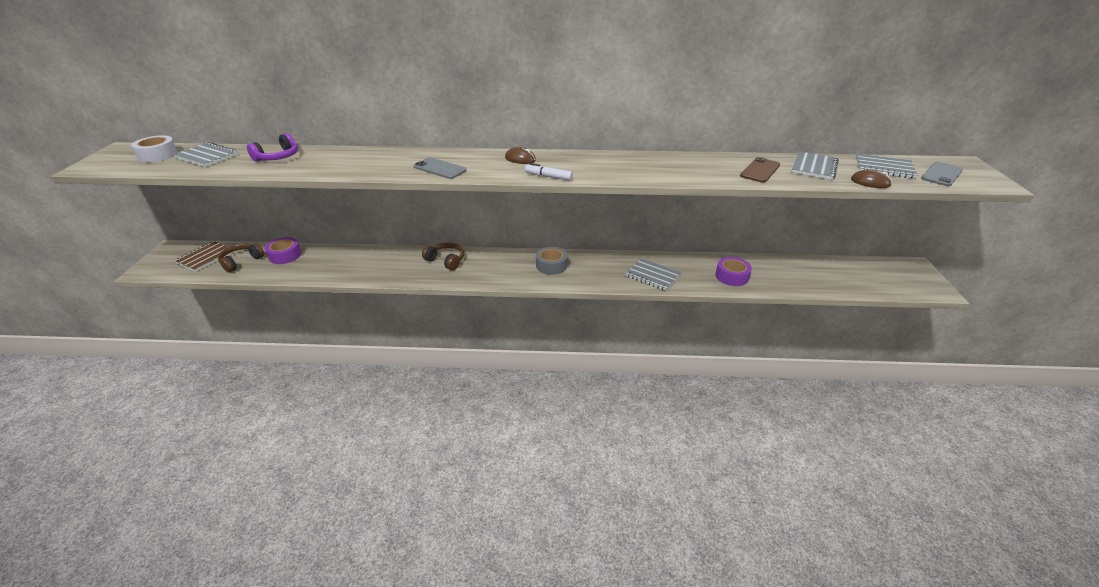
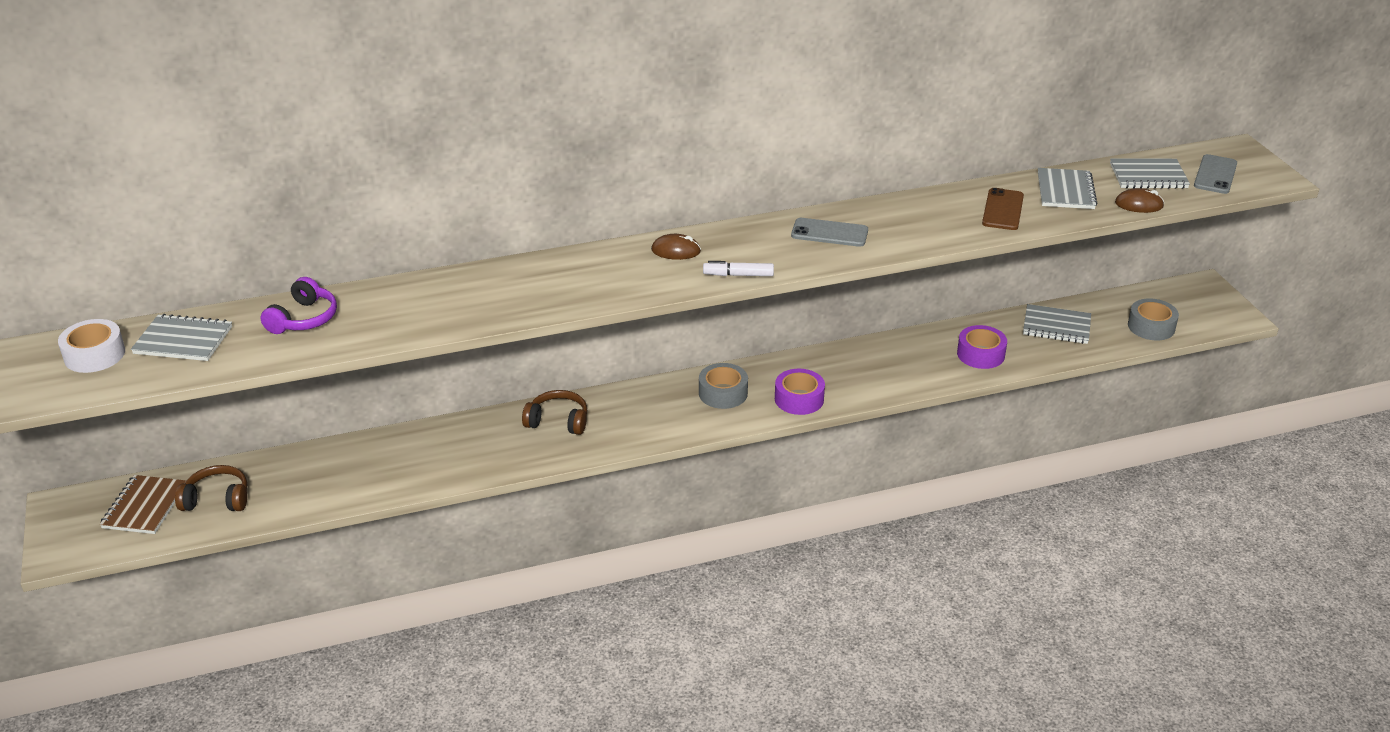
camera: 20 degrees left, 0 degrees up
brown headphones [218,243,264,273] -> brown headphones turned 75 degrees clockwise [175,465,247,511]
purple tape [265,237,301,264] -> purple tape moved to [775,369,825,415]
grey phone [414,157,467,179] -> grey phone moved to [791,218,868,247]
grey notebook [626,258,681,291] -> grey notebook moved to [1023,304,1091,344]
none -> grey tape [1128,298,1179,340]

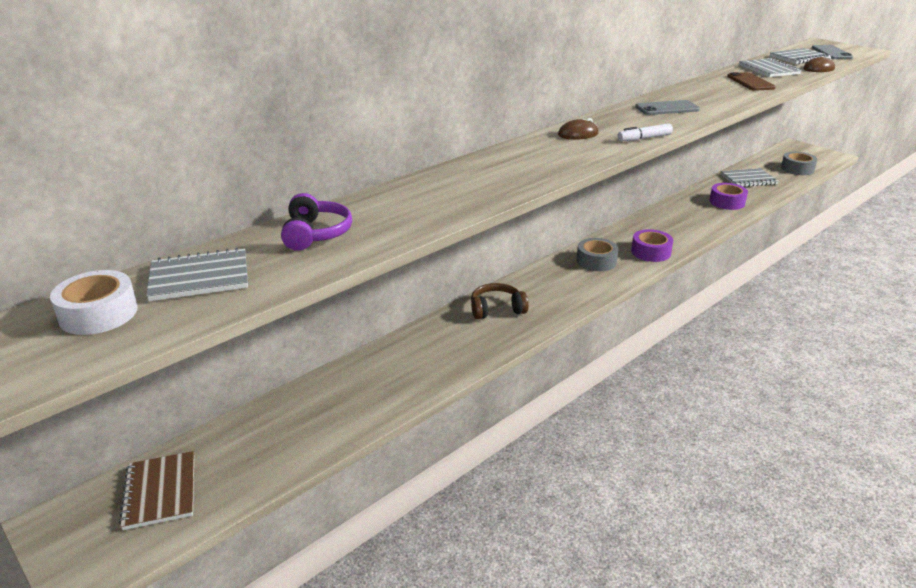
camera: 25 degrees left, 5 degrees down
brown headphones [175,465,247,511] -> none

